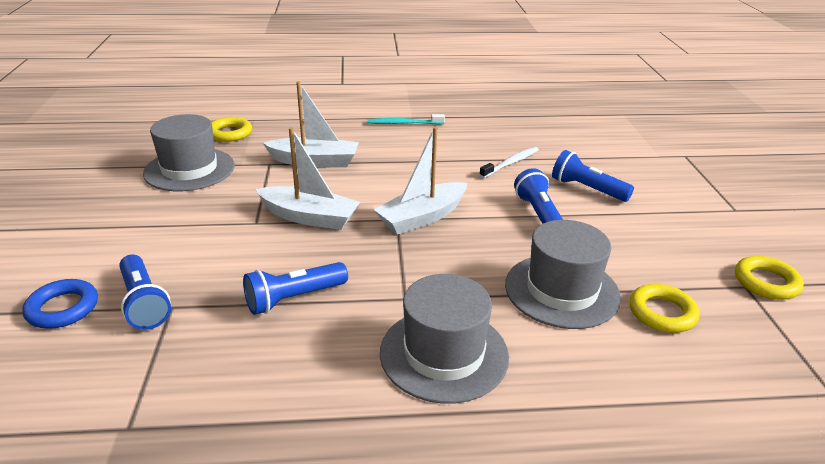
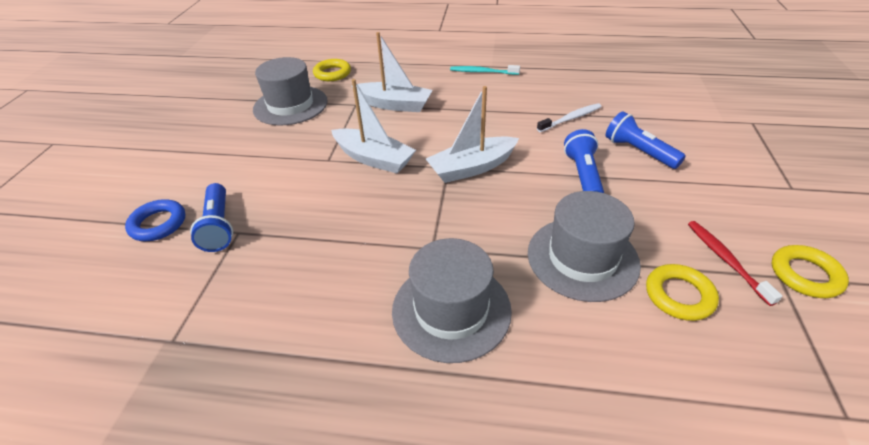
camera: 15 degrees right, 10 degrees up
blue flashlight [243,262,348,315] -> none
none -> red toothbrush [688,221,782,306]

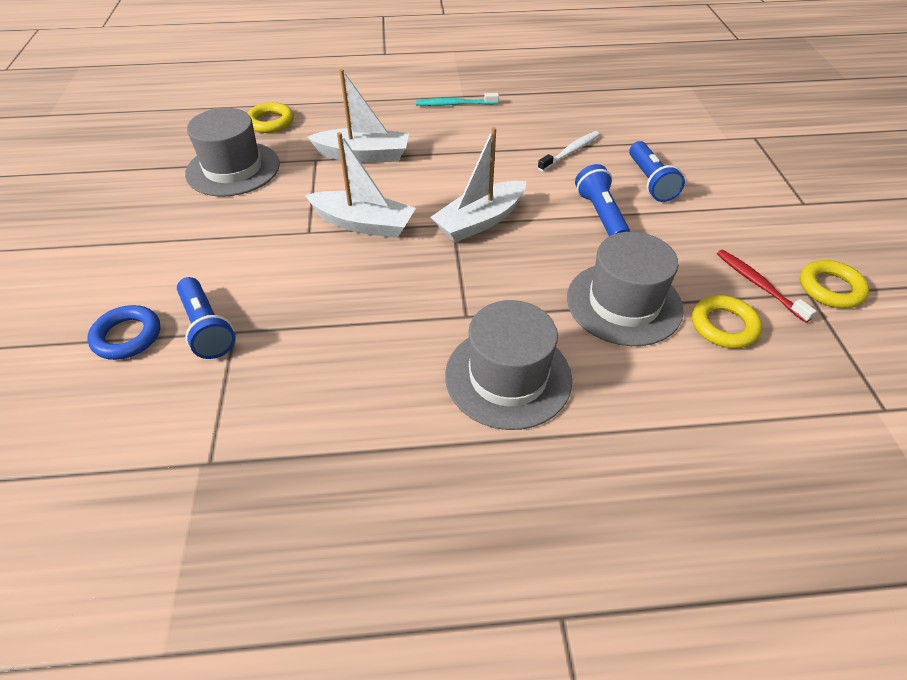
camera: 15 degrees left, 5 degrees up
blue flashlight [606,112,686,169] -> blue flashlight turned 135 degrees counterclockwise [629,141,685,202]

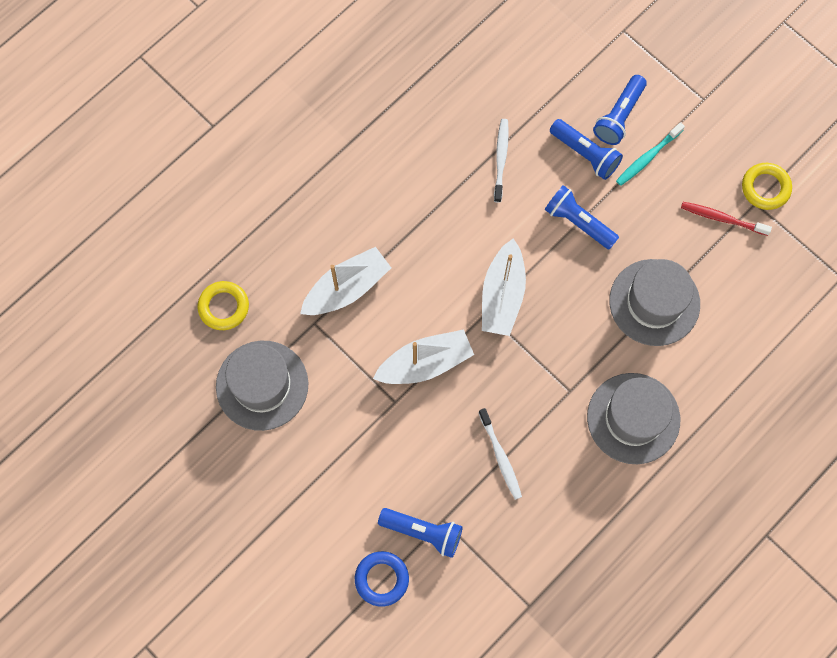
camera: 40 degrees left, 25 degrees up
turquoise toothbrush [416,93,499,106] -> turquoise toothbrush moved to [616,122,685,186]
yellow ring [692,295,762,348] -> none
none -> white toothbrush [479,408,522,500]
none -> blue flashlight [593,75,647,145]

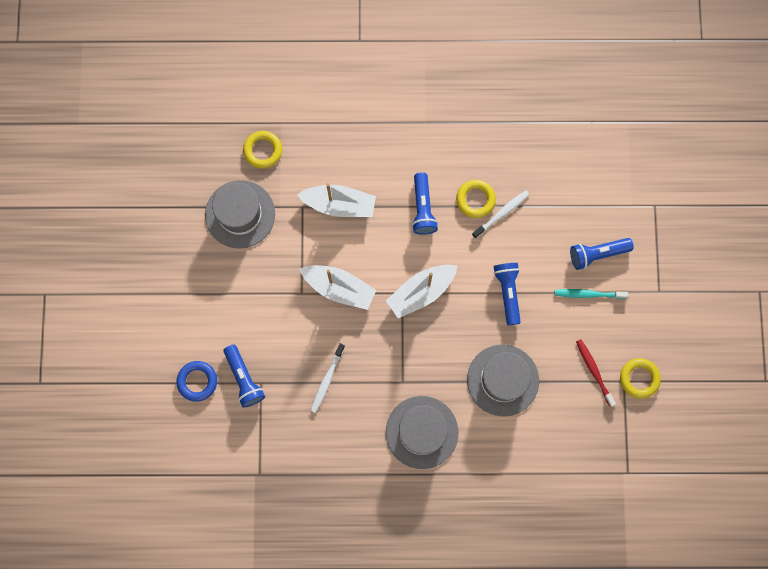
camera: 45 degrees right, 5 degrees up
blue flashlight [550,119,623,180] -> blue flashlight moved to [412,172,438,235]
none -> yellow ring [456,180,496,218]

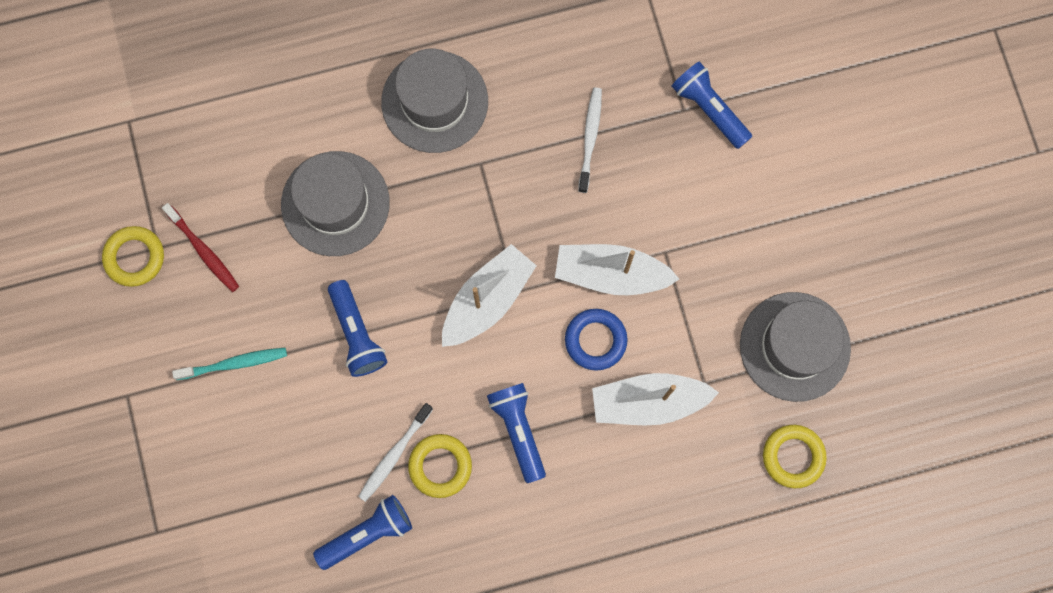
camera: 165 degrees right, 0 degrees up
blue ring [177,361,217,402] -> blue ring moved to [565,309,628,371]
blue flashlight [570,238,634,270] -> blue flashlight moved to [313,495,412,570]

